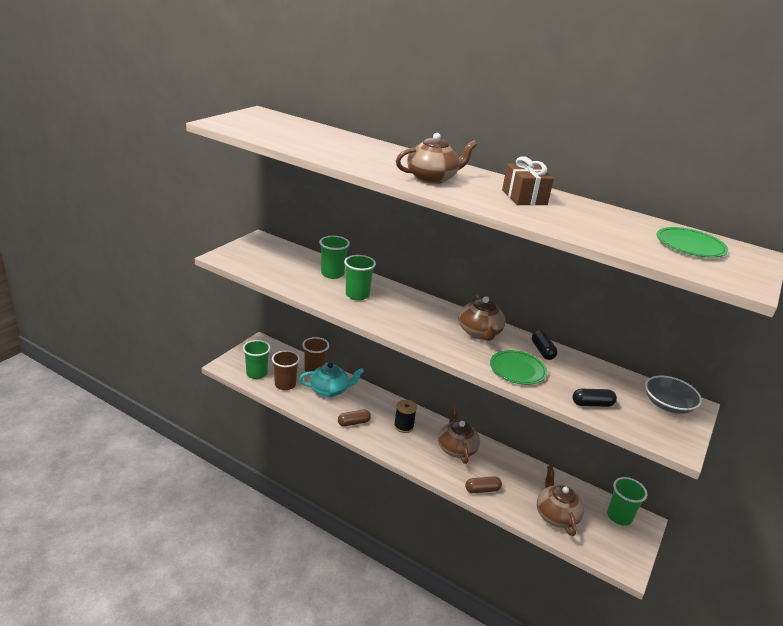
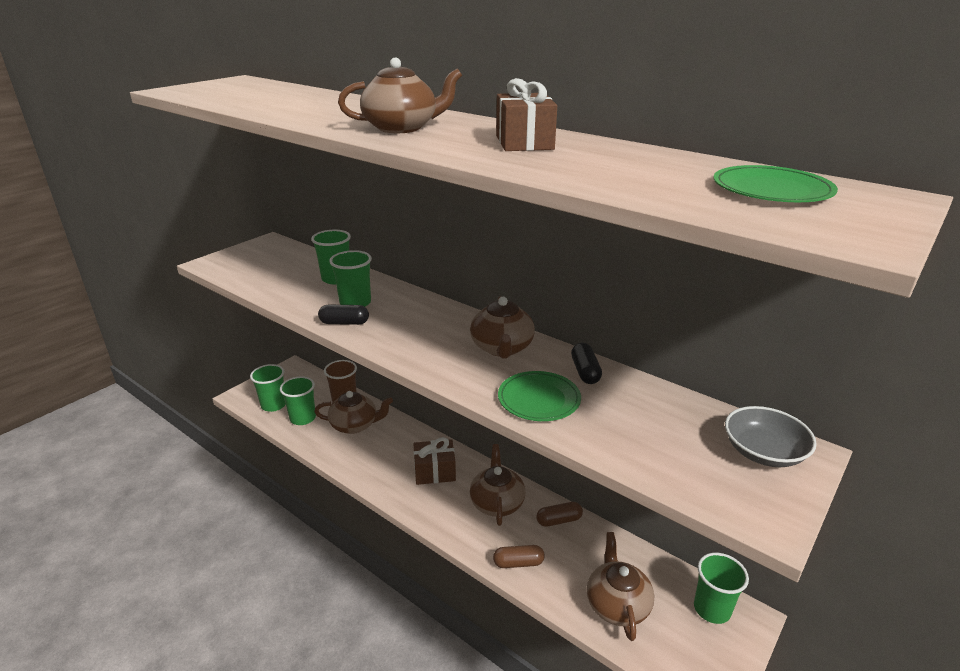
camera: 10 degrees right, 0 degrees up
brown cup [272,350,300,390] -> green cup [280,376,316,425]
turquoise teapot [299,363,364,397] -> brown teapot [314,391,393,434]
brown capsule [338,410,371,427] -> brown capsule moved to [536,502,583,527]
black spool [394,400,417,433] -> brown gift [413,437,456,485]
black capsule [573,389,617,407] -> black capsule moved to [318,305,369,325]

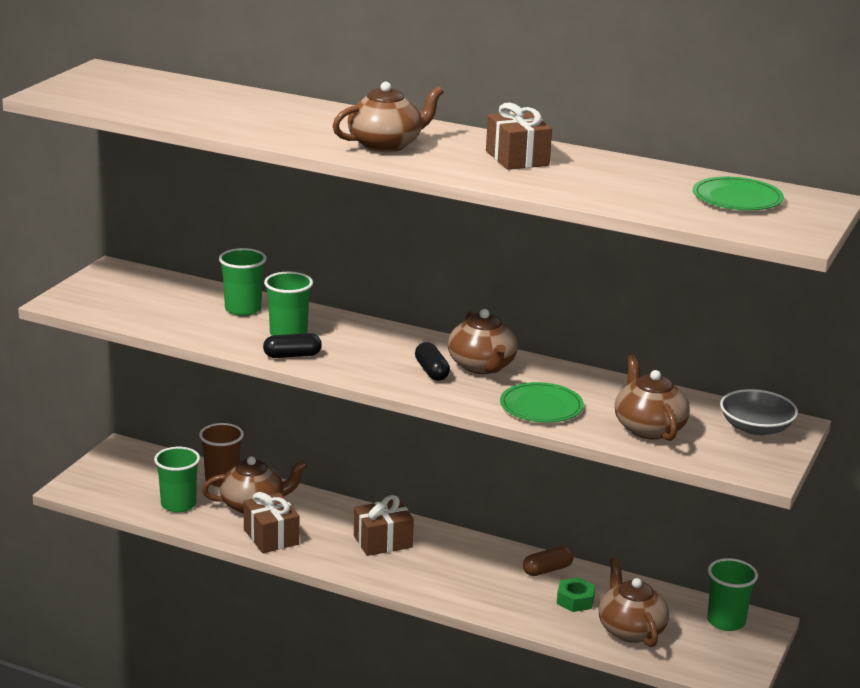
camera: 15 degrees left, 5 degrees down
green cup [250,364,286,412] -> none
brown teapot [470,444,525,526] -> brown teapot moved to [615,354,690,441]
brown capsule [493,545,545,568] -> none
black capsule [571,343,602,384] -> black capsule moved to [415,342,450,381]
none -> brown gift [243,492,299,553]
none -> green nut [557,577,595,612]

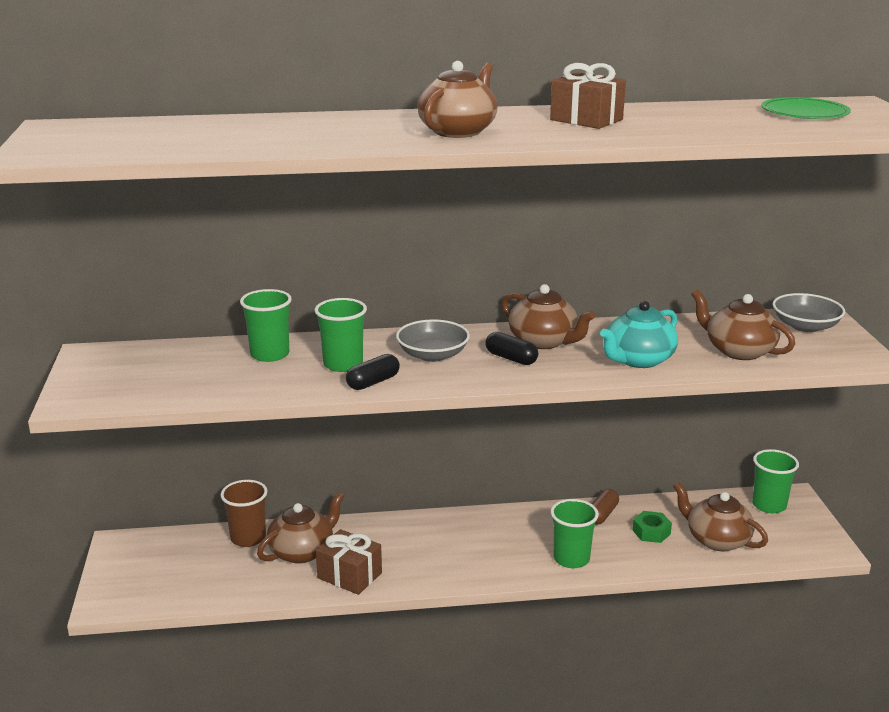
camera: 30 degrees left, 0 degrees up
green cup [154,447,200,513] -> green cup moved to [551,499,599,568]
brown gift [354,495,414,556] -> none
green plate [500,382,584,423] -> turquoise teapot [600,301,678,368]
none -> grey bowl [396,319,470,362]

